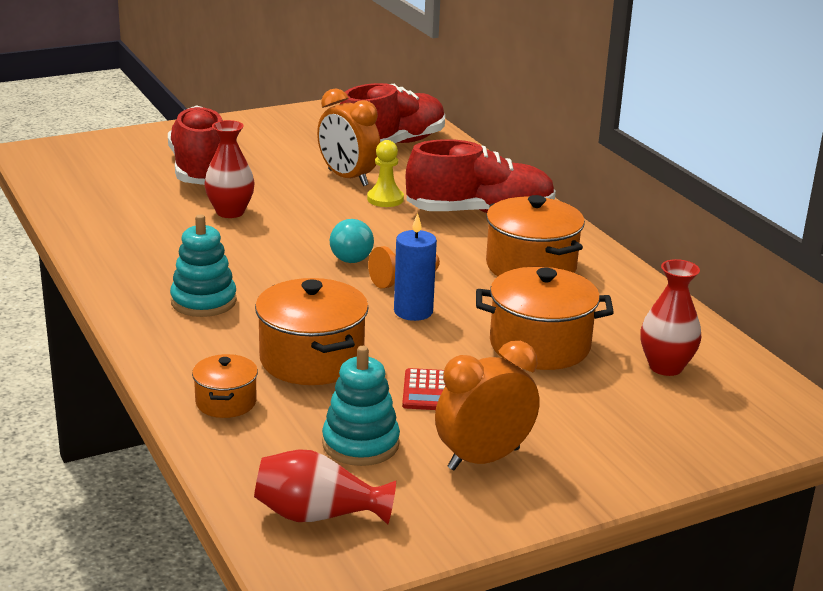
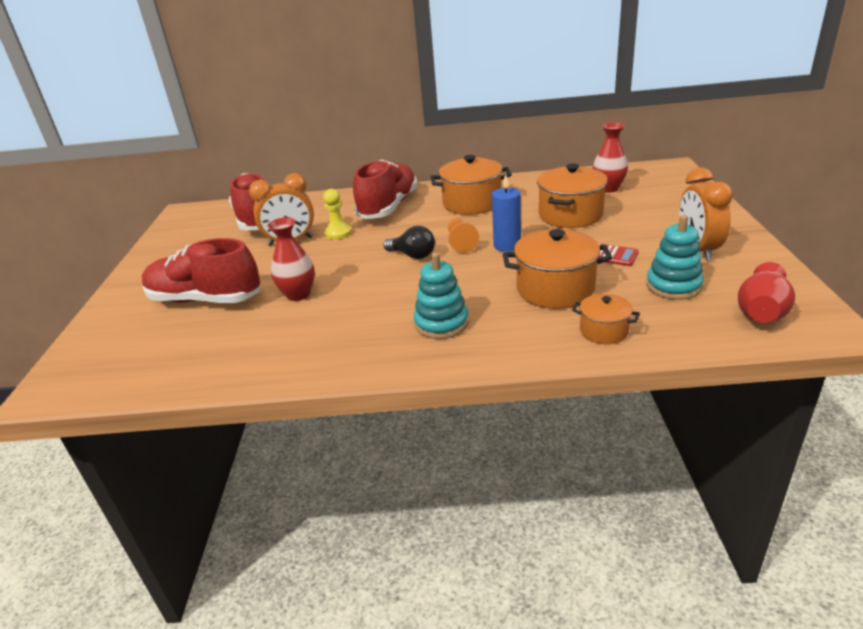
camera: 60 degrees left, 5 degrees up
turquoise light bulb [330,219,374,263] -> black light bulb [384,226,435,259]

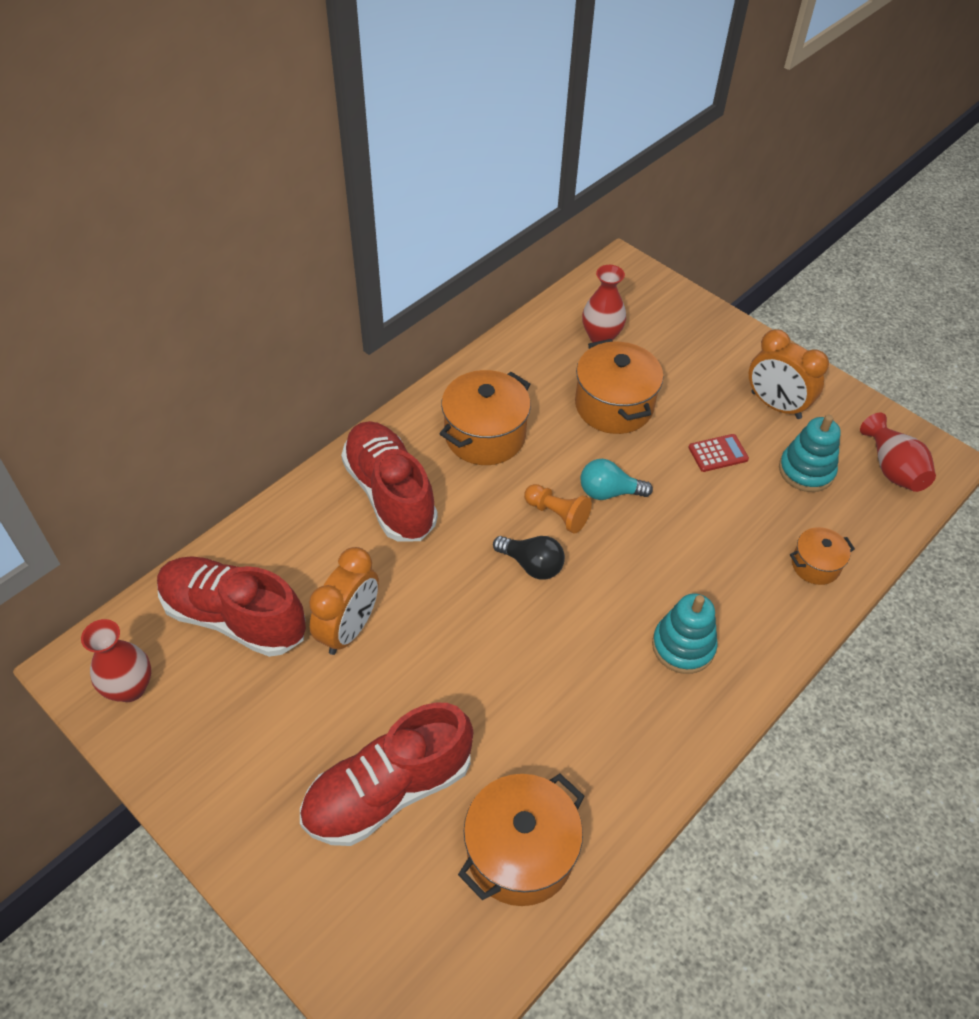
camera: 50 degrees left, 20 degrees up
red vase [267,217,315,301] -> red vase moved to [81,619,151,702]
yellow pawn [323,189,352,240] -> none
black light bulb [384,226,435,259] -> black light bulb turned 45 degrees clockwise [493,536,565,580]
blue candle [492,174,521,252] -> turquoise light bulb [580,459,653,500]
orange pot [503,229,612,309] -> orange pot moved to [458,774,585,906]

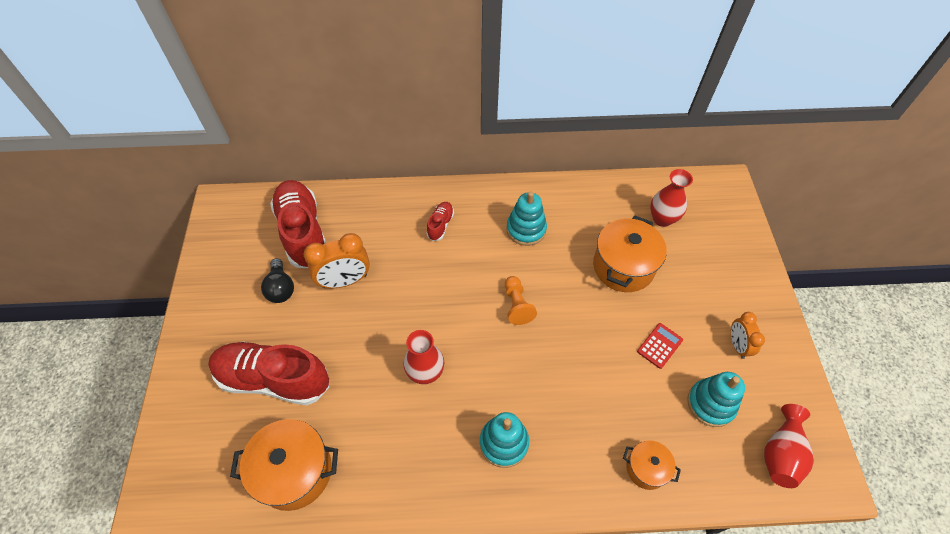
camera: 45 degrees right, 5 degrees up
red vase [81,619,151,702] -> red vase moved to [403,330,444,384]
red shoe [341,421,438,541] -> red shoe [426,202,454,241], size x0.45
orange pot [440,370,531,465] -> turquoise stacking toy [506,191,547,246]
black light bulb [493,536,565,580] -> black light bulb moved to [261,258,294,303]
turquoise light bulb [580,459,653,500] -> none
red calculator [688,434,749,472] -> red calculator turned 75 degrees counterclockwise [637,323,683,369]
orange clock [749,329,829,419] -> orange clock [731,312,765,359], size x0.62

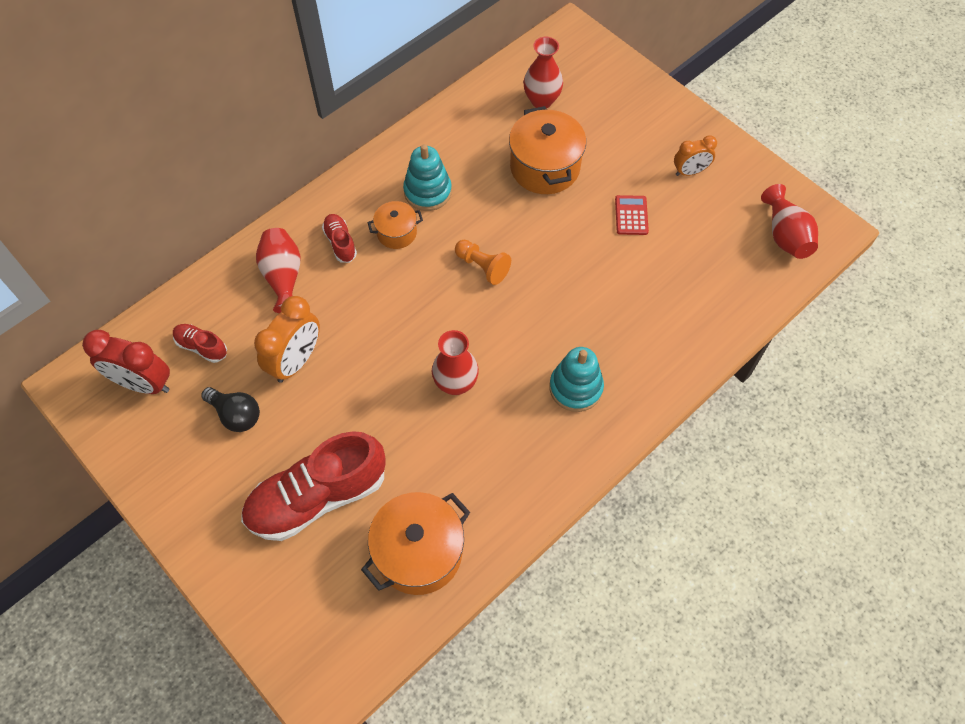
camera: 40 degrees left, 5 degrees up
red shoe [270,180,326,268] -> red shoe [173,324,227,363], size x0.45
orange pot [623,440,681,490] -> orange pot moved to [367,201,423,249]
turquoise stacking toy [687,372,745,427] -> none
orange clock [731,312,765,359] -> orange clock turned 60 degrees counterclockwise [674,135,717,176]
none -> red clock [82,330,170,394]
none -> red vase [256,228,301,313]

